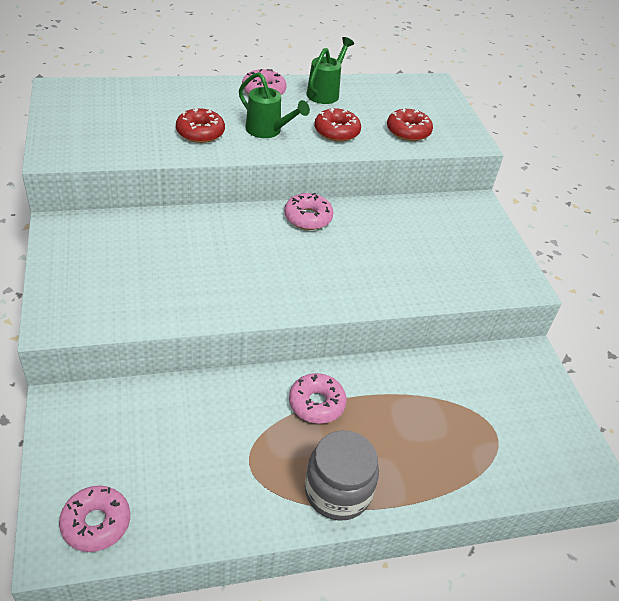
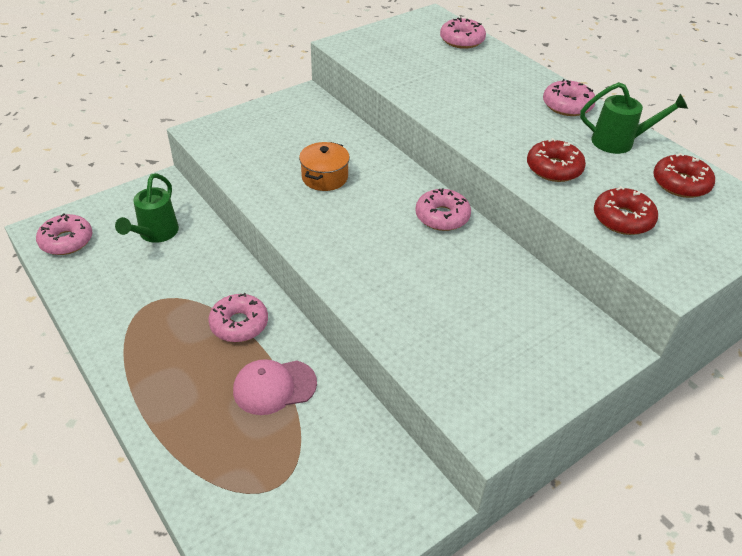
camera: 70 degrees right, 0 degrees up
red donut [176,108,225,143] -> red donut moved to [653,153,715,198]
green watering can [239,72,310,138] -> green watering can moved to [115,173,179,243]
grey jar [305,430,379,520] -> none
none -> pink cap [233,359,317,415]
none -> orange pot [299,142,350,191]
none -> pink donut [440,17,486,49]

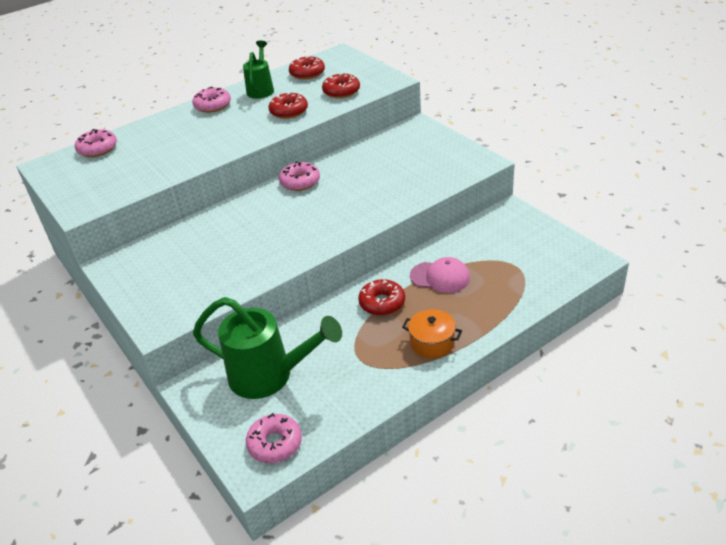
camera: 85 degrees left, 5 degrees down
green watering can [115,173,179,243] -> green watering can [193,297,342,399], size x1.66
pink donut [208,293,268,342] -> red donut [358,279,405,316]
pink cap [233,359,317,415] -> pink cap turned 60 degrees counterclockwise [410,257,470,293]
orange pot [299,142,350,191] -> orange pot moved to [402,309,462,358]

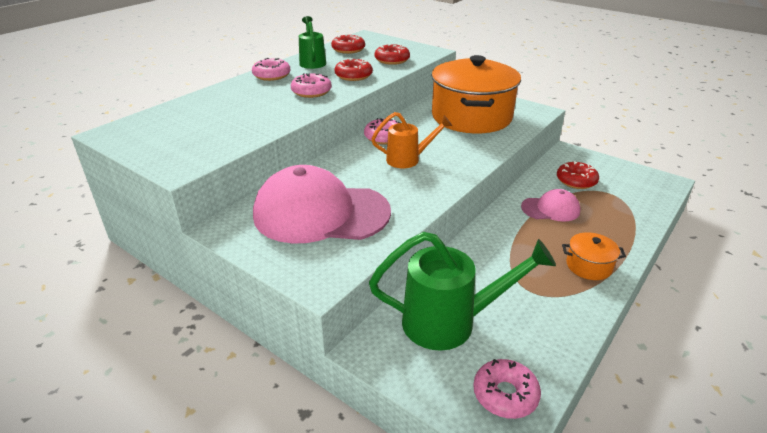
camera: 20 degrees left, 5 degrees down
pink donut [75,129,117,157] -> pink donut moved to [291,73,332,98]
red donut [358,279,405,316] -> red donut moved to [557,162,599,189]
none -> pink cap [253,165,391,244]
none -> orange watering can [371,112,452,168]
none -> orange pot [431,55,521,133]

